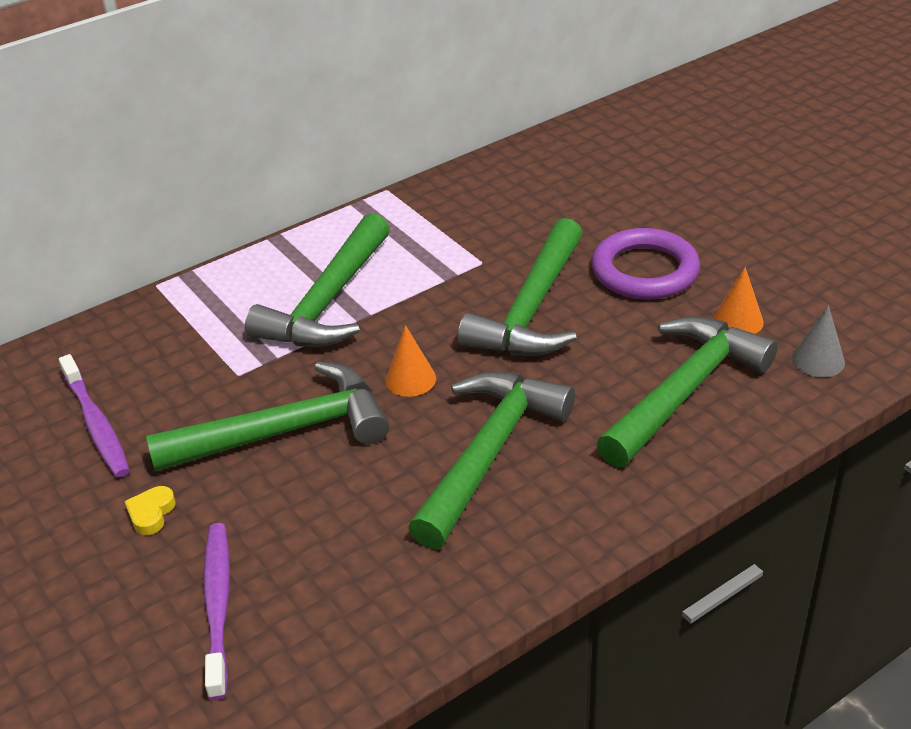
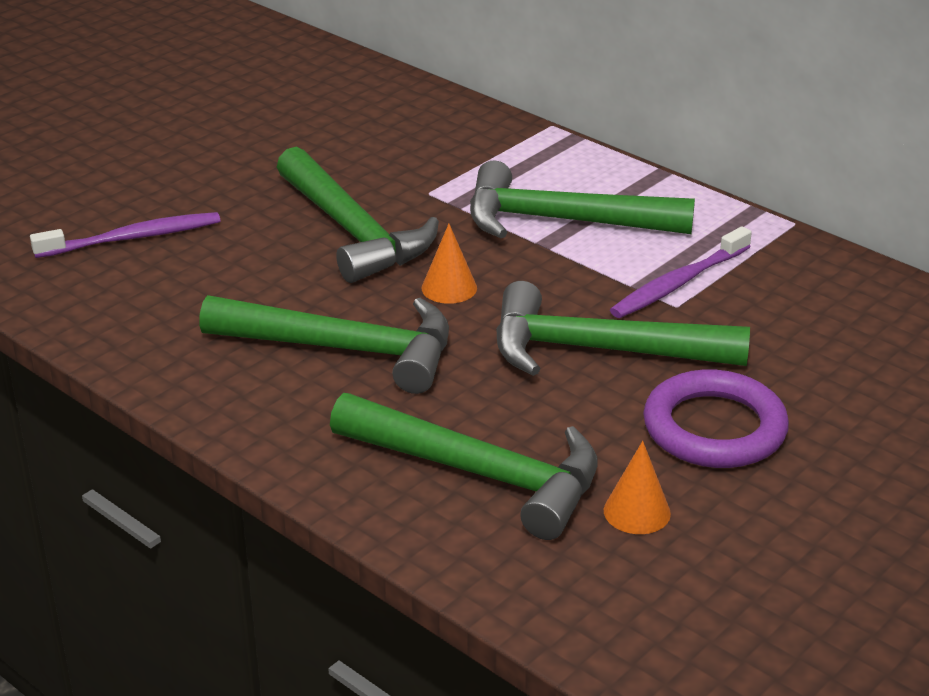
camera: 75 degrees right, 5 degrees down
purple toothbrush [59,354,130,477] -> purple toothbrush moved to [610,226,752,318]
yellow heart [125,486,176,535] -> none
grey cone [792,305,845,377] -> none

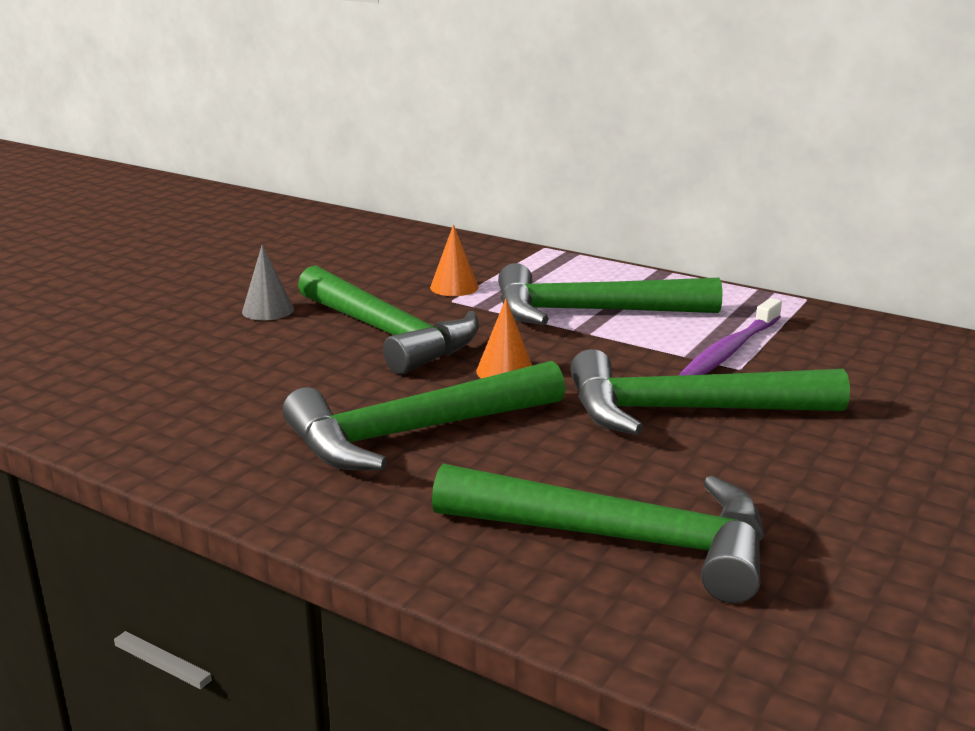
camera: 10 degrees left, 10 degrees down
purple toothbrush [30,212,220,258] -> none
green hammer [199,295,449,394] -> green hammer turned 150 degrees clockwise [282,361,565,470]
orange cone [604,441,671,534] -> orange cone moved to [430,224,479,296]
purple ring [643,370,789,468] -> none
none -> grey cone [242,245,294,320]

